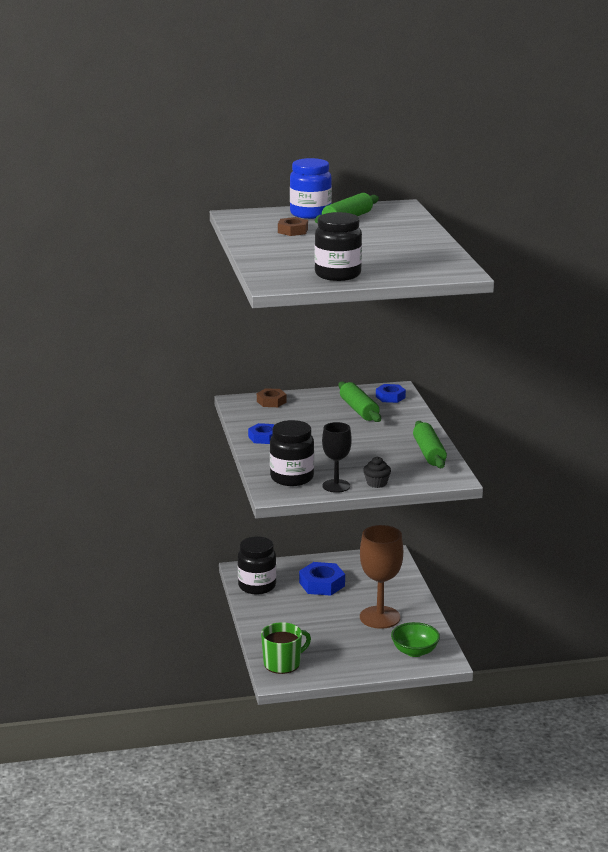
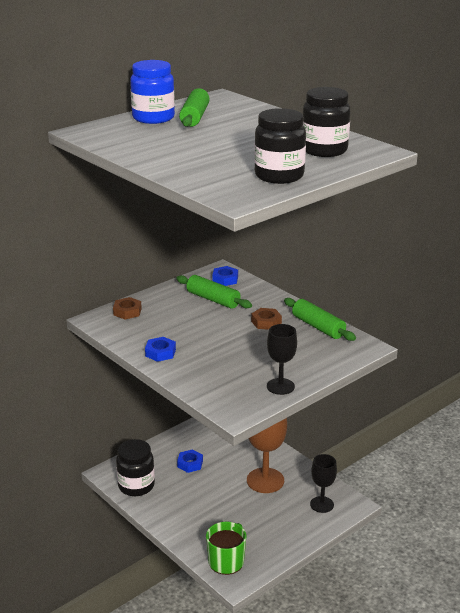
camera: 30 degrees left, 5 degrees up
black jar [270,420,314,486] -> black jar moved to [303,87,351,157]
brown nut [278,217,308,236] -> brown nut moved to [251,308,282,330]
blue nut [299,562,345,596] -> blue nut [177,449,203,473], size x0.63
black cupcake [363,457,391,488] -> none
green bowl [391,622,440,657] -> black goblet [310,454,337,513]

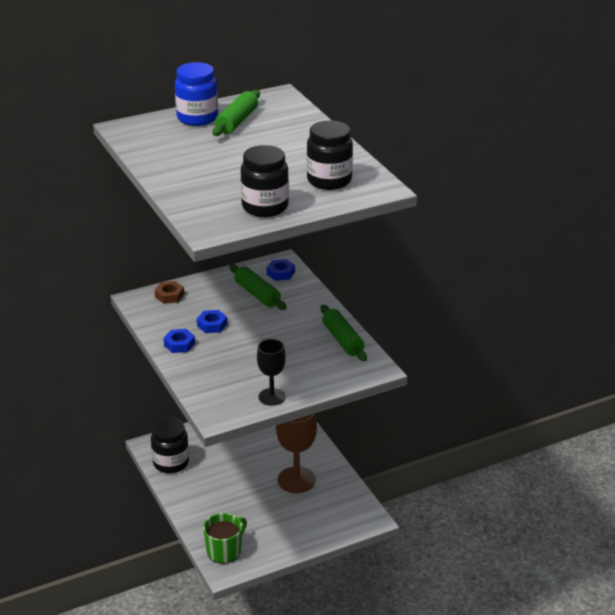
camera: 15 degrees right, 5 degrees up
blue nut [177,449,203,473] -> blue nut moved to [197,310,227,333]
brown nut [251,308,282,330] -> none
black goblet [310,454,337,513] -> none

